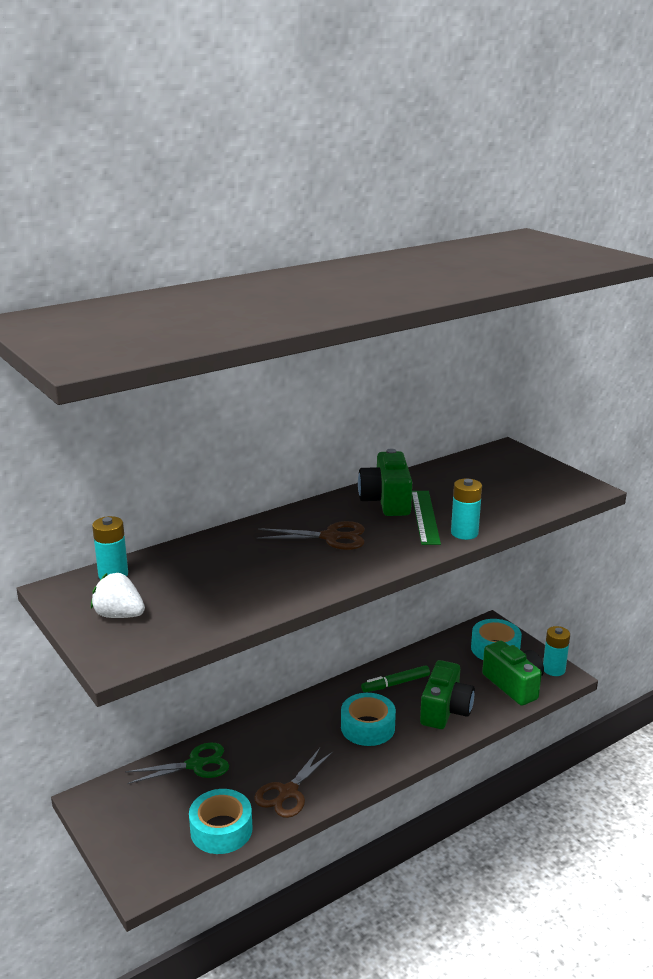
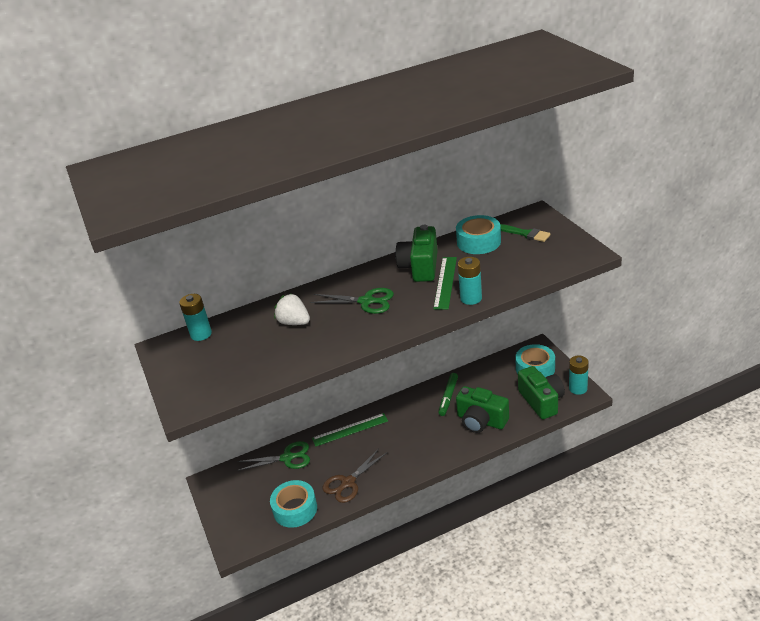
camera: 15 degrees right, 10 degrees up
white strawberry [91,572,145,618] -> white strawberry moved to [274,294,310,325]
brown scissors [256,521,365,550] -> green scissors [310,288,394,314]
turquoise tape [341,693,396,746] -> turquoise tape moved to [456,215,501,254]
green marker [361,665,430,692] -> green marker turned 60 degrees counterclockwise [438,373,458,416]
green camera [420,660,475,729] -> green camera turned 90 degrees clockwise [456,386,509,433]
none -> green ruler [312,413,388,447]
none -> green brush [500,224,551,242]

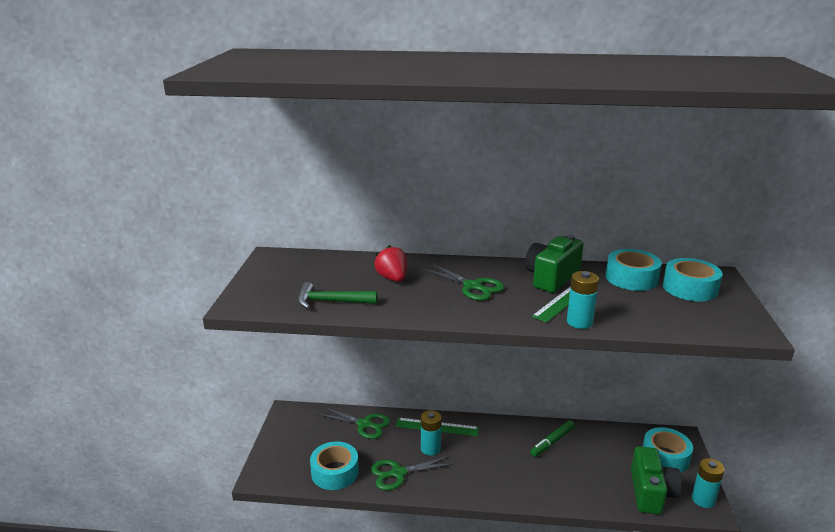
camera: 25 degrees right, 10 degrees down
turquoise battery [179,294,212,341] -> turquoise battery moved to [421,410,442,456]
white strawberry [274,294,310,325] -> red strawberry [374,245,407,282]
brown scissors [323,448,387,503] -> green scissors [371,456,455,490]
green camera [456,386,509,433] -> none
green brush [500,224,551,242] -> turquoise tape [663,258,723,301]
none -> green hammer [298,282,377,309]

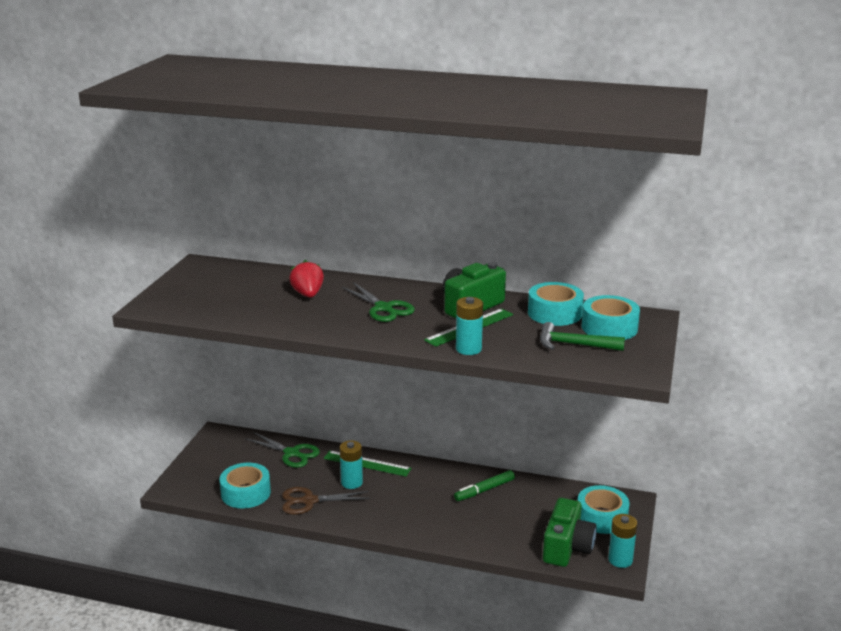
camera: 10 degrees right, 0 degrees up
green hammer [298,282,377,309] -> green hammer moved to [540,322,625,351]
green scissors [371,456,455,490] -> brown scissors [282,487,370,514]

